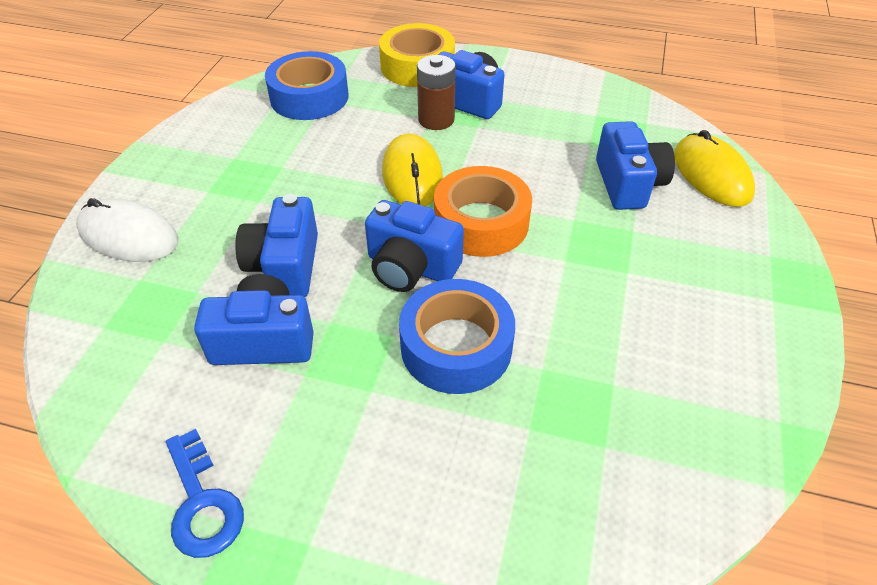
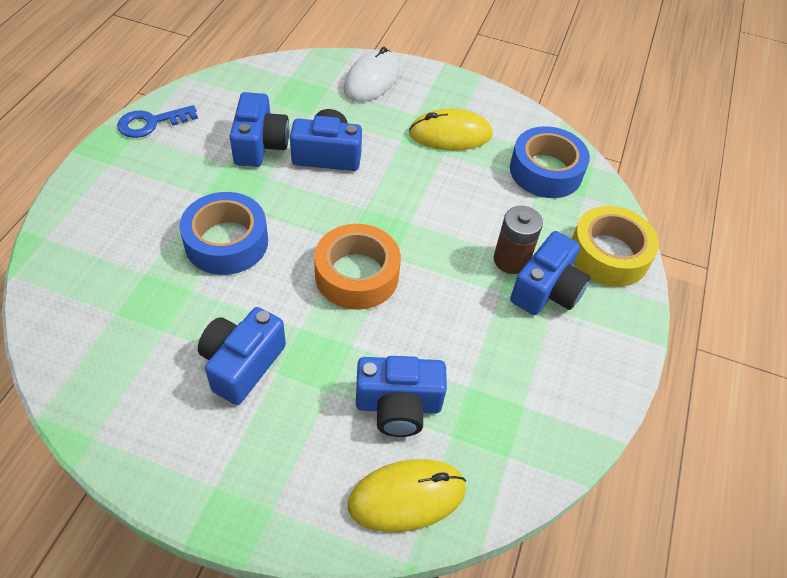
camera: 90 degrees right, 5 degrees up
blue camera [365,200,464,292] -> blue camera moved to [198,307,286,405]
yellow mouse [382,133,443,206] -> yellow mouse moved to [409,109,492,151]

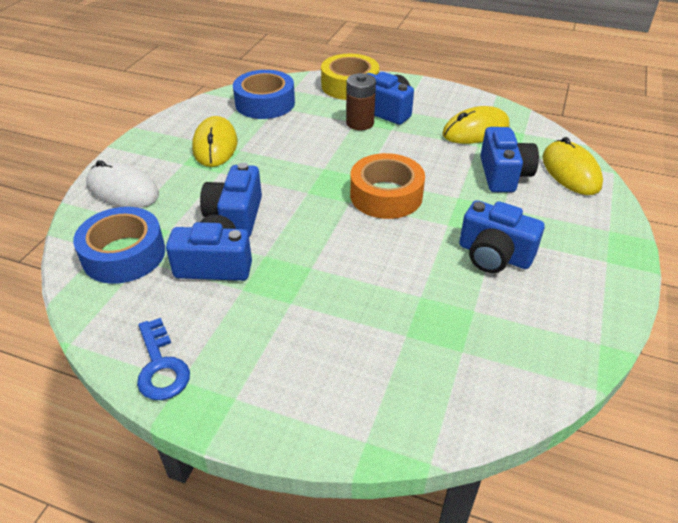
camera: 85 degrees left, 10 degrees down
blue tape [180,192,268,275] -> blue tape moved to [73,207,165,284]
none -> yellow mouse [442,106,509,144]

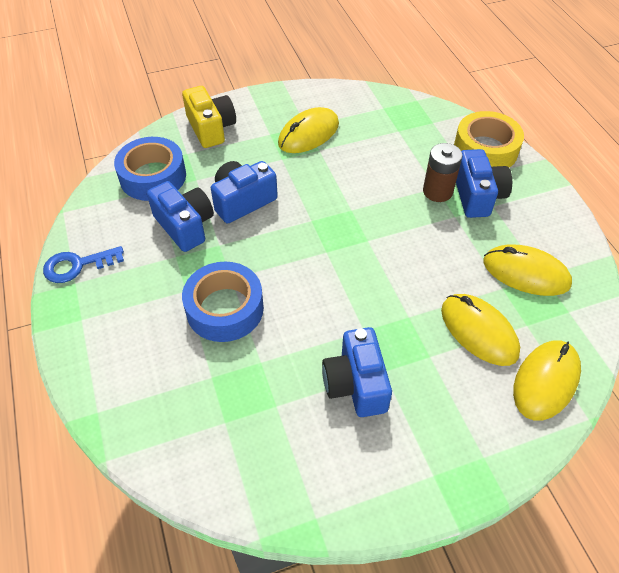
camera: 50 degrees right, 10 degrees up
white mouse [86,160,159,208] -> yellow camera [182,86,236,148]
blue key [137,318,190,400] -> blue key turned 45 degrees clockwise [43,246,124,283]
blue tape [233,70,295,119] -> blue tape moved to [182,262,264,342]
orange tape [350,153,425,219] -> none
blue camera [480,127,539,192] -> yellow mouse [441,294,520,366]

